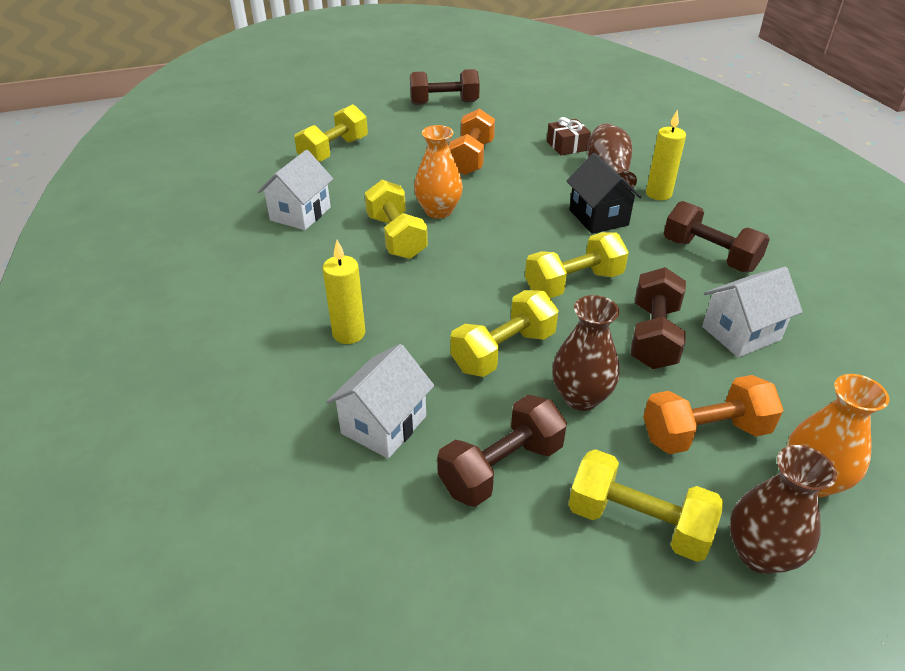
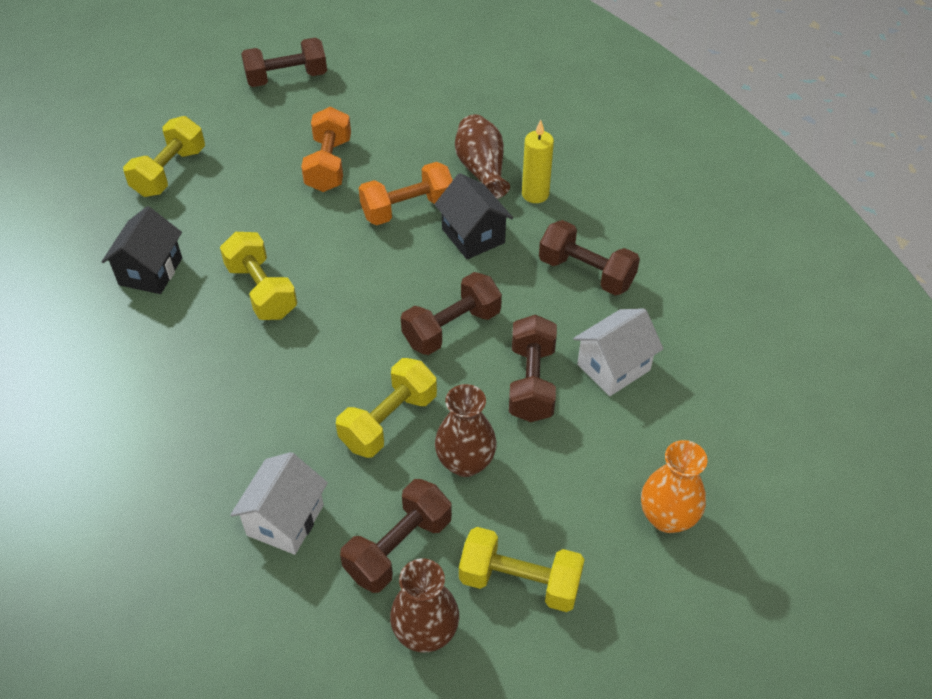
camera: 10 degrees left, 10 degrees up
white house [258,150,333,230] -> black house [102,206,182,294]
yellow candle [323,240,365,344] -> none
orange vase [414,125,463,219] -> none
yellow dumbbell [525,232,629,298] -> brown dumbbell [401,272,502,355]
brown gift [547,117,591,155] -> none
orange dumbbell [643,375,784,454] -> orange dumbbell moved to [359,162,453,225]
brown vase [730,445,837,574] -> brown vase moved to [390,558,459,652]

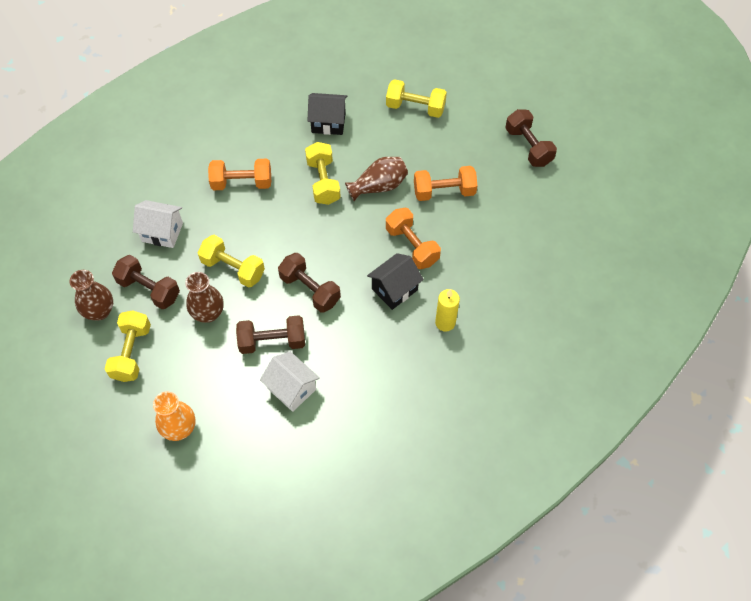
camera: 80 degrees right, 10 degrees up
yellow dumbbell [220,232,297,320] -> yellow dumbbell turned 60 degrees counterclockwise [305,142,341,205]
brown vase [455,114,510,199] -> brown vase moved to [345,157,408,201]
brown dumbbell [539,220,640,296] -> none
none -> orange dumbbell [208,159,271,190]

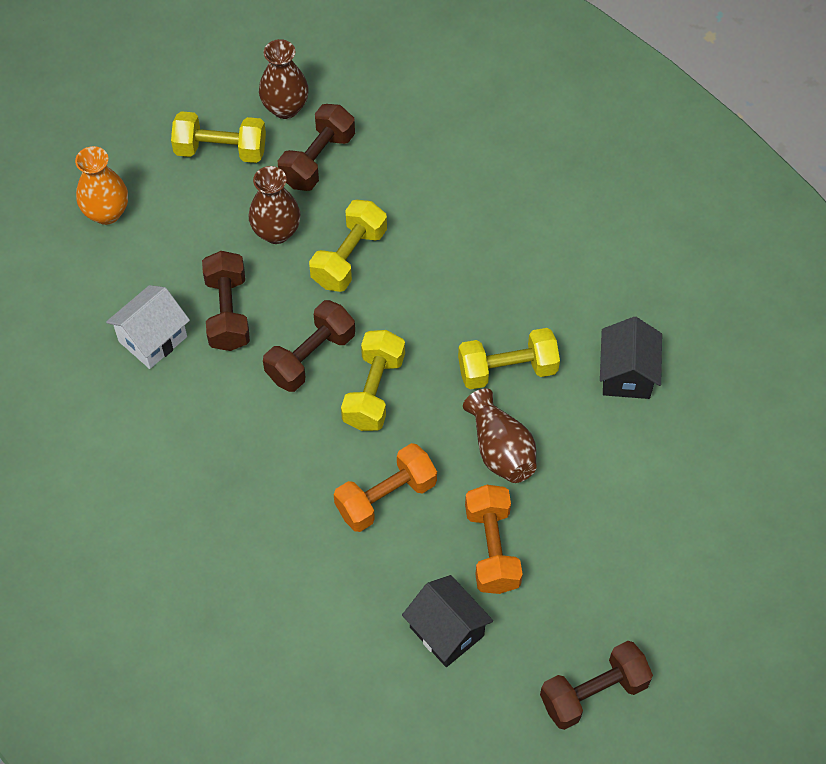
camera: 90 degrees right, 0 degrees up
white house [133,200,183,248] -> none
orange dumbbell [208,159,271,190] -> none
black house [367,253,424,310] -> black house moved to [402,575,493,667]
yellow dumbbell [386,79,447,118] -> yellow dumbbell moved to [341,330,405,431]
yellow candle [435,289,460,332] -> none

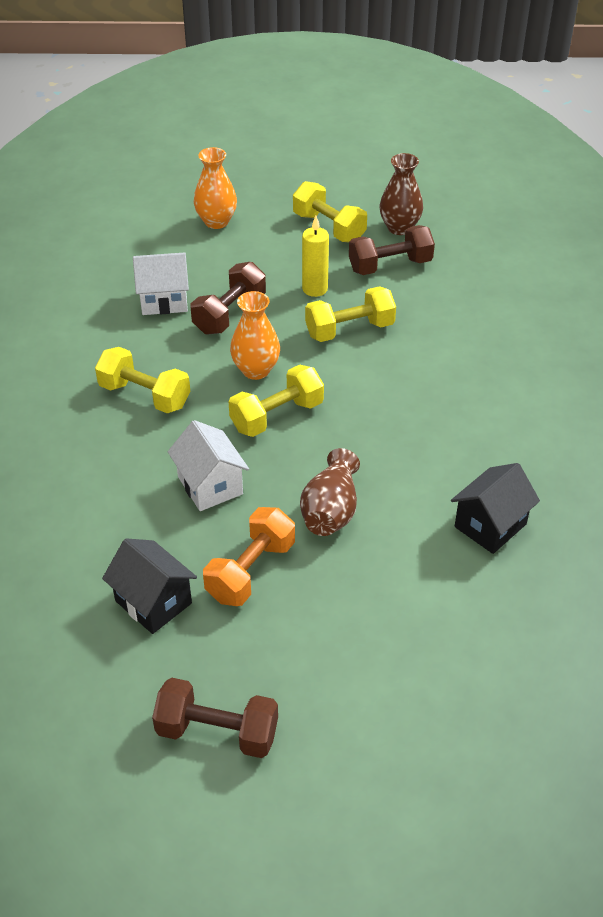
camera: 40 degrees right, 15 degrees down
brown vase [249,166,301,244] -> yellow candle [302,216,329,297]
brown dumbbell [263,300,355,392] -> orange vase [230,291,280,380]
orange dumbbell [334,443,437,532] -> white house [168,420,249,511]
black house [402,575,493,667] -> black house turned 45 degrees counterclockwise [102,538,197,634]
yellow dumbbell [458,328,560,390] -> yellow dumbbell moved to [95,347,190,413]

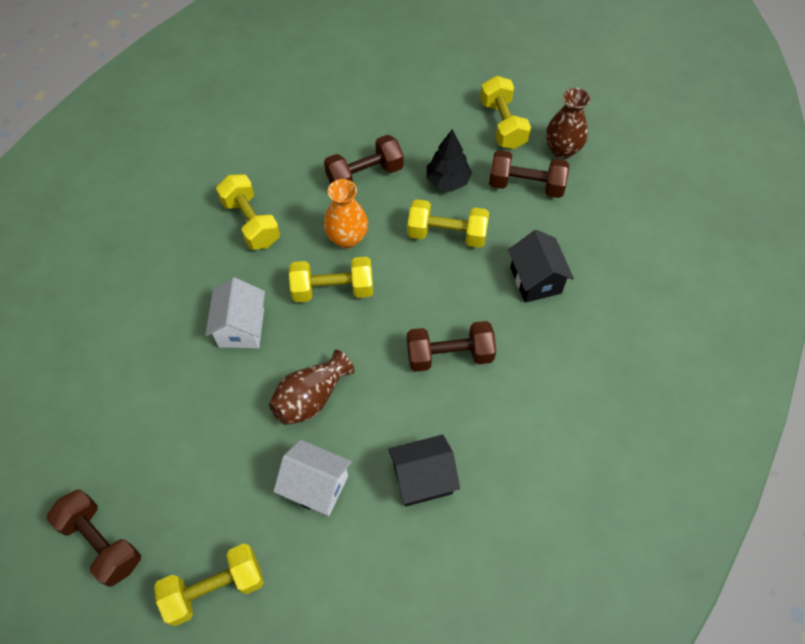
camera: 30 degrees right, 15 degrees up
black house [102,538,197,634] -> black house moved to [508,230,574,303]
white house [133,252,189,315] -> white house moved to [273,440,352,517]
orange vase [194,147,237,229] -> none
orange dumbbell [203,507,295,606] -> none
yellow candle [302,216,329,297] -> black tree [427,129,472,191]
none -> yellow dumbbell [154,544,264,626]
none -> brown dumbbell [407,321,496,372]

